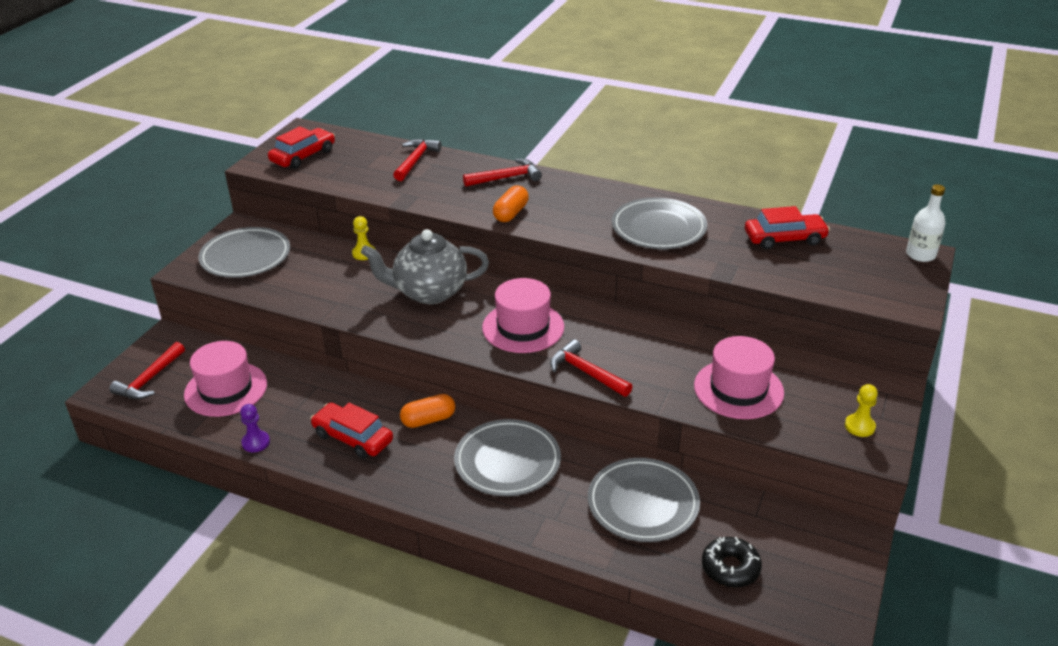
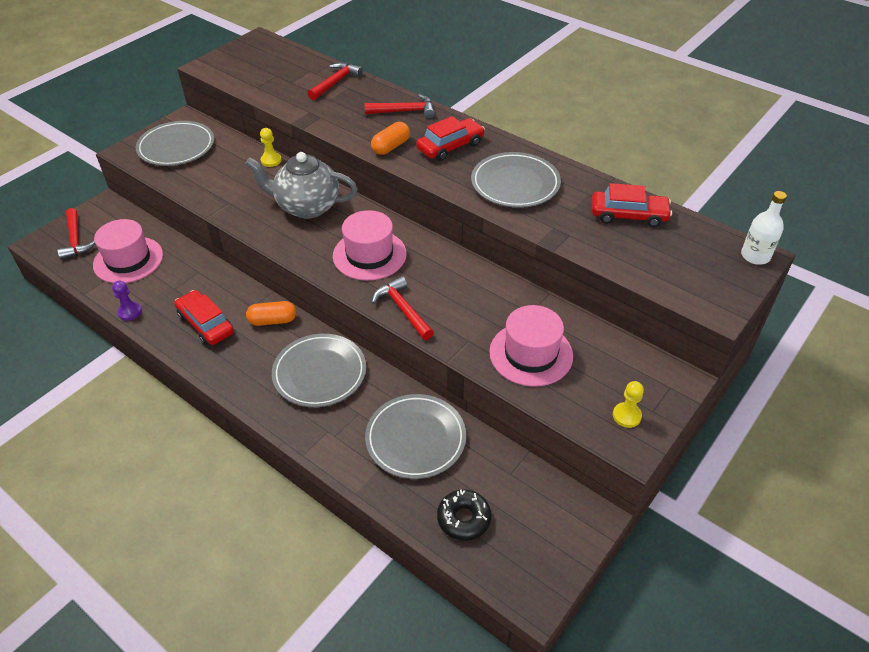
camera: 15 degrees right, 10 degrees up
red hammer [109,342,185,399] -> red hammer turned 60 degrees counterclockwise [57,208,95,260]
red car [268,126,335,169] -> red car moved to [416,116,485,161]

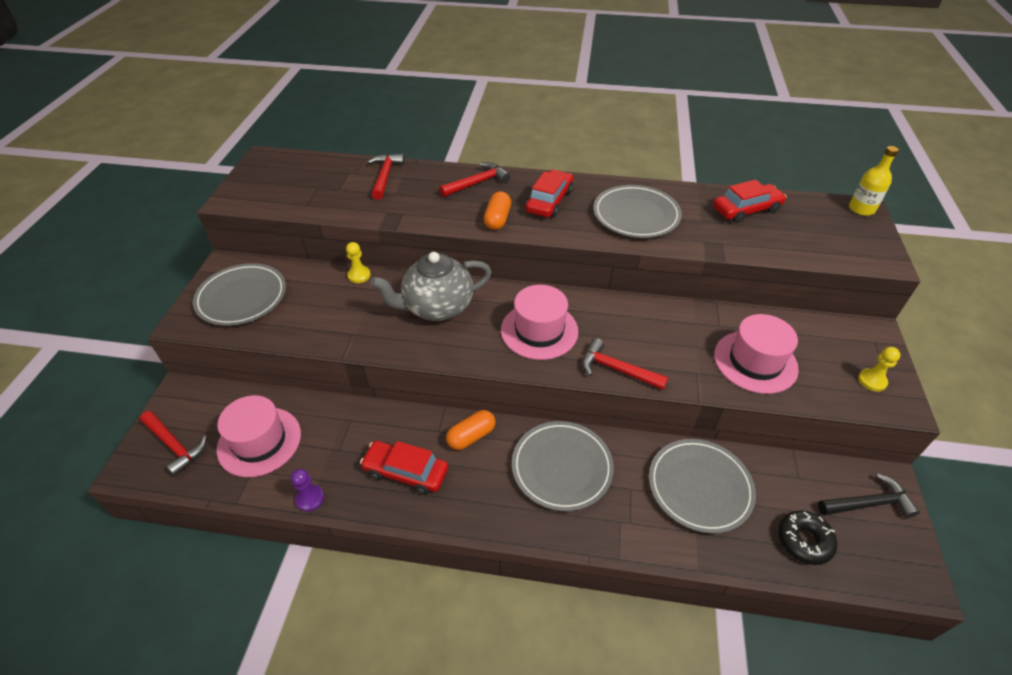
camera: 30 degrees left, 0 degrees up
white bottle [741,191,787,265] -> yellow bottle [849,146,899,216]
none -> black hammer [818,473,920,518]

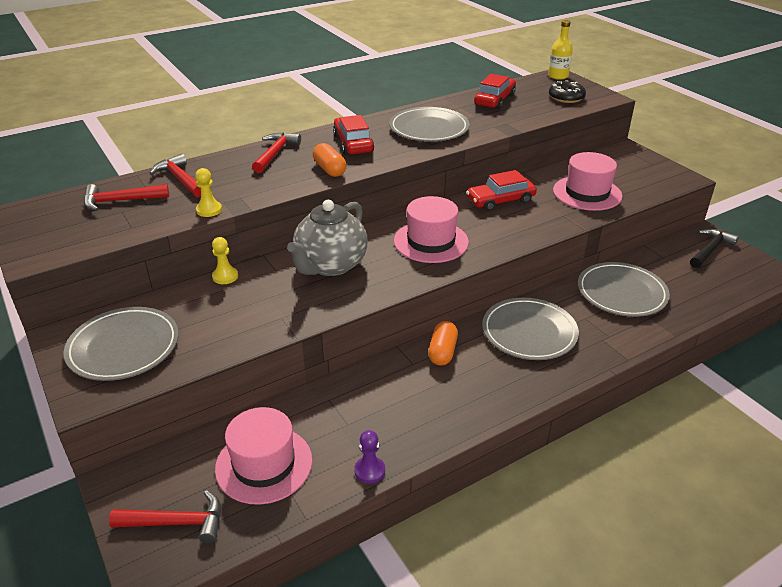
camera: 40 degrees left, 10 degrees down
red car [360,441,448,495] -> red car moved to [466,170,537,211]
red hammer [582,338,668,390] -> red hammer moved to [84,184,169,211]
black donut [778,510,837,565] -> black donut moved to [549,80,586,103]
yellow pawn [858,347,900,392] -> yellow pawn moved to [195,168,222,217]

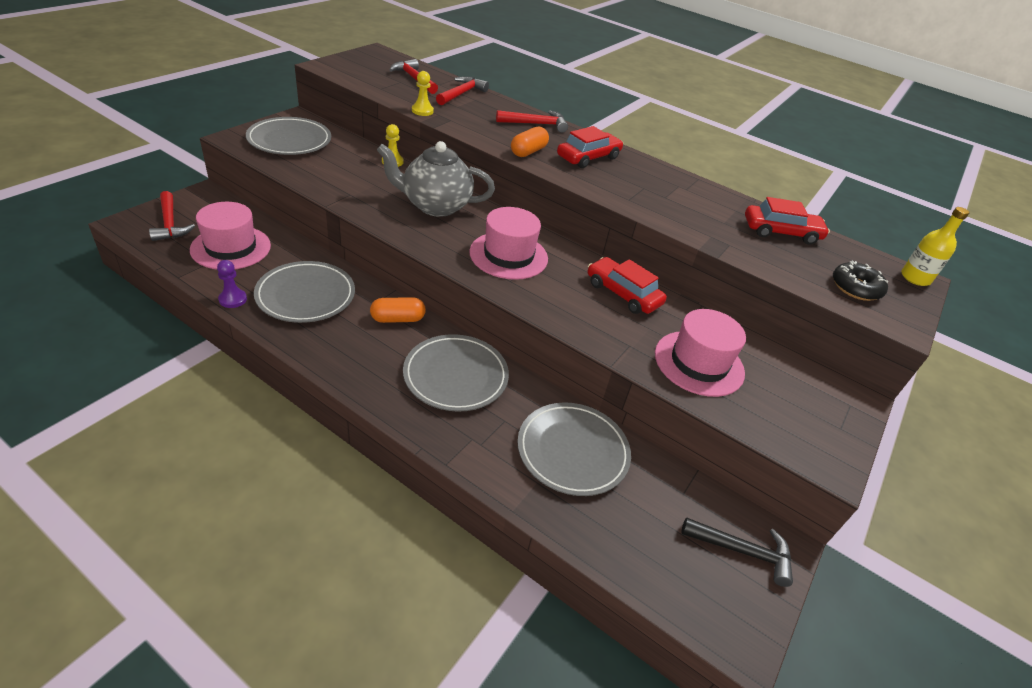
camera: 60 degrees right, 5 degrees up
grey plate [389,107,469,142] -> grey plate moved to [254,261,355,323]

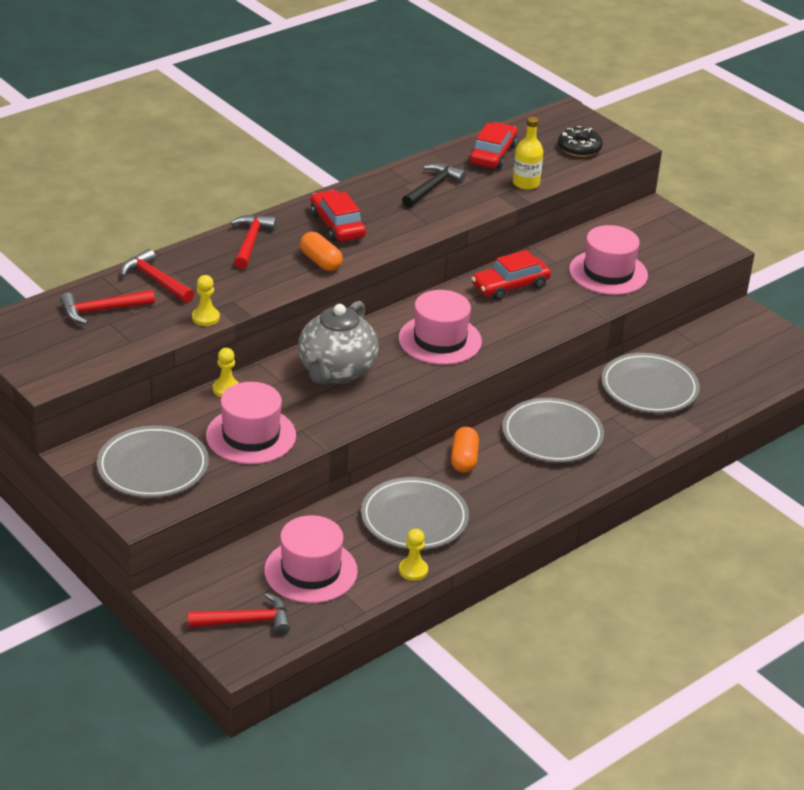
camera: 70 degrees left, 5 degrees down
purple pawn [217,260,247,308] -> yellow pawn [399,529,428,581]
black hammer [681,517,793,587] -> black hammer moved to [402,163,466,208]
yellow bottle [901,207,969,286] -> yellow bottle moved to [513,117,543,190]
none -> pink hat [206,382,296,464]

